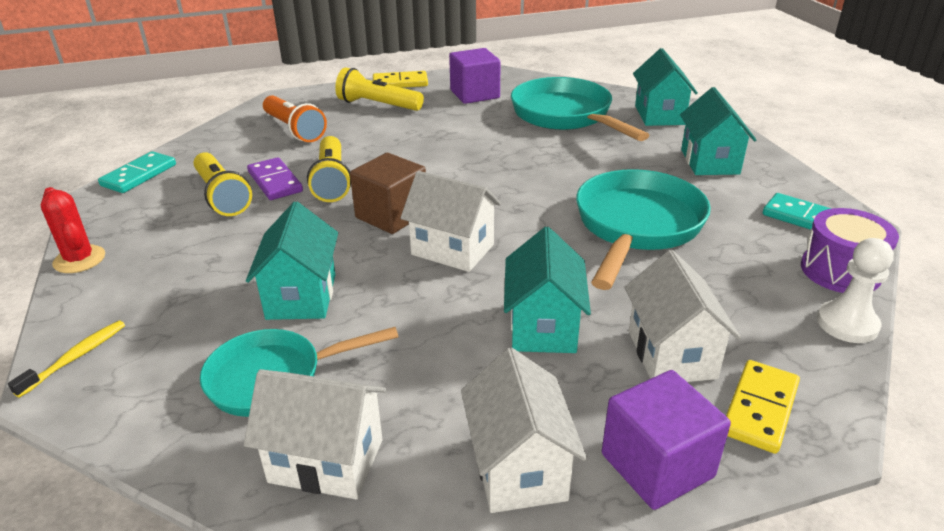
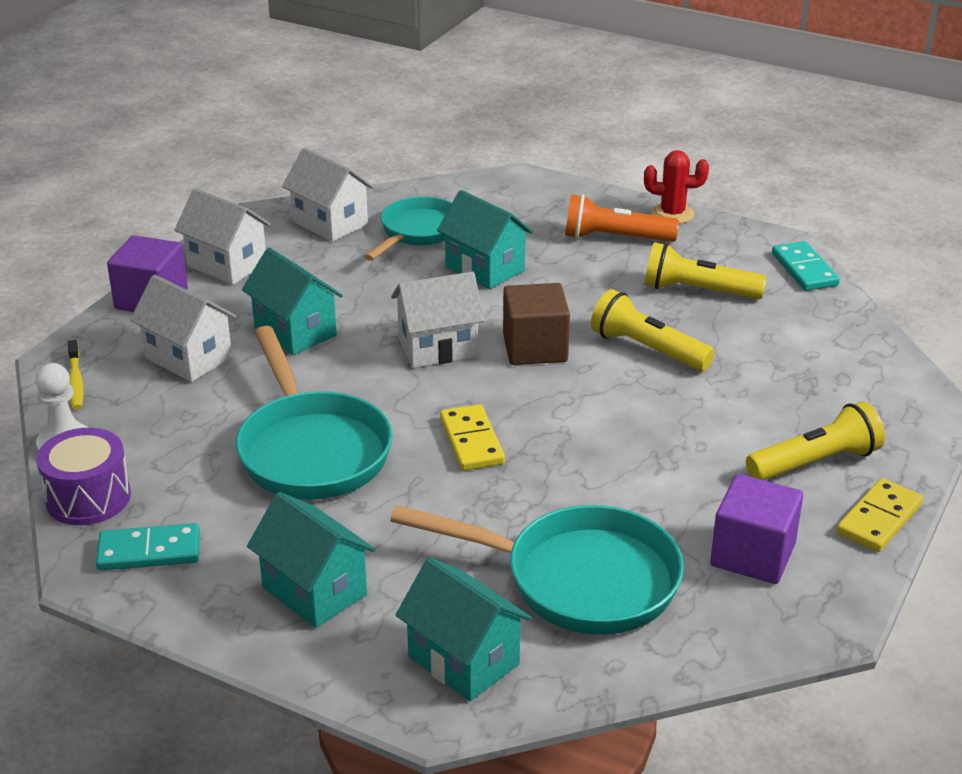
camera: 135 degrees right, 0 degrees up
yellow toothbrush [8,320,125,398] -> yellow toothbrush moved to [68,340,84,409]
white house [244,369,386,499] -> white house turned 75 degrees clockwise [282,148,374,242]
purple domino [247,157,303,200] -> none
orange flashlight [263,95,327,142] -> orange flashlight moved to [565,194,679,242]
yellow domino [726,360,800,454] -> yellow domino moved to [440,404,505,471]

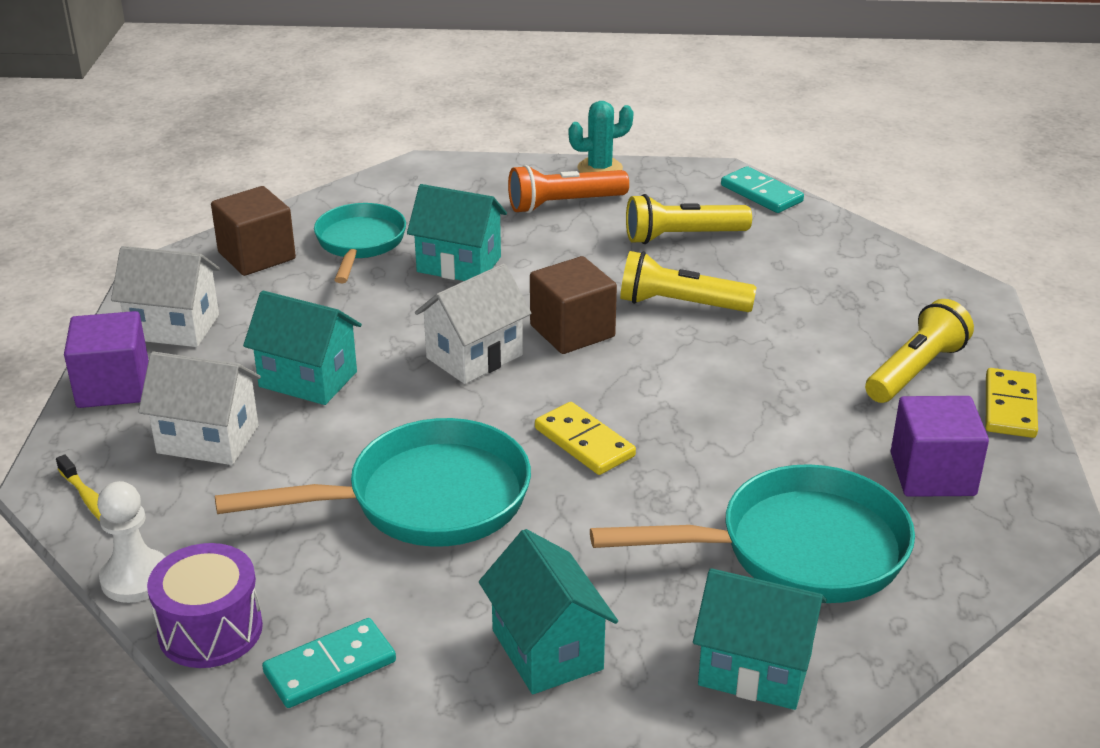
camera: 25 degrees left, 0 degrees up
turquoise pan [236,326,393,500] -> turquoise pan turned 60 degrees counterclockwise [215,418,531,547]
turquoise house [247,492,375,628] -> turquoise house turned 45 degrees clockwise [479,529,618,694]
white house [282,148,374,242] -> brown cube [211,186,296,276]
red cactus [644,150,709,224] -> turquoise cactus [569,101,633,173]

